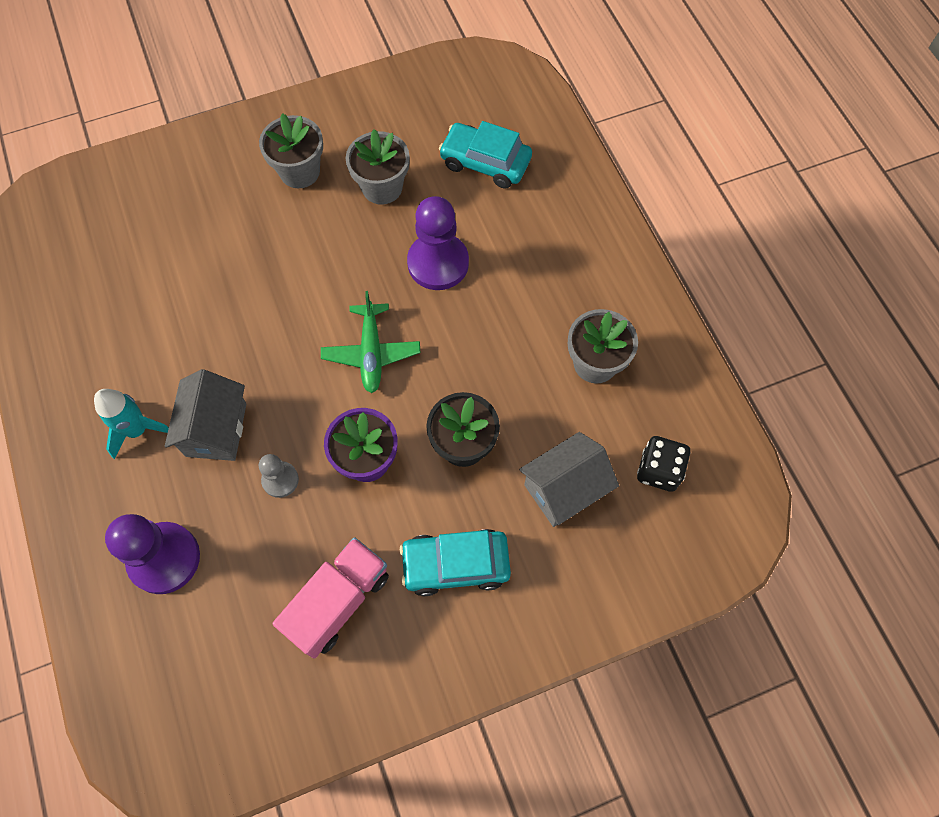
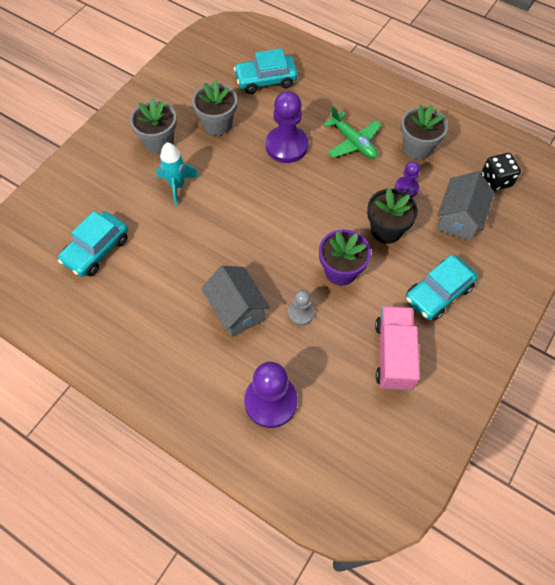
camera: 35 degrees left, 5 degrees down
turquoise rocket [94,389,169,459] -> turquoise rocket moved to [156,142,199,206]
green plane [321,291,420,393] -> green plane moved to [323,106,382,159]
none -> turquoise car [58,211,128,277]
none -> purple pawn [395,161,420,197]

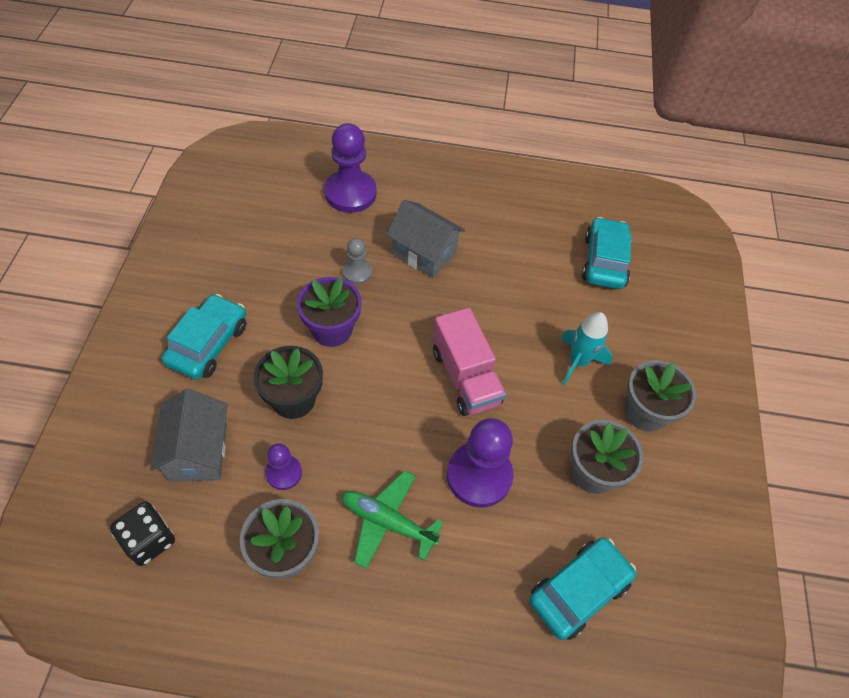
camera: 150 degrees right, 5 degrees down
pink truck [375,306,420,391] -> pink truck moved to [433,308,506,416]

